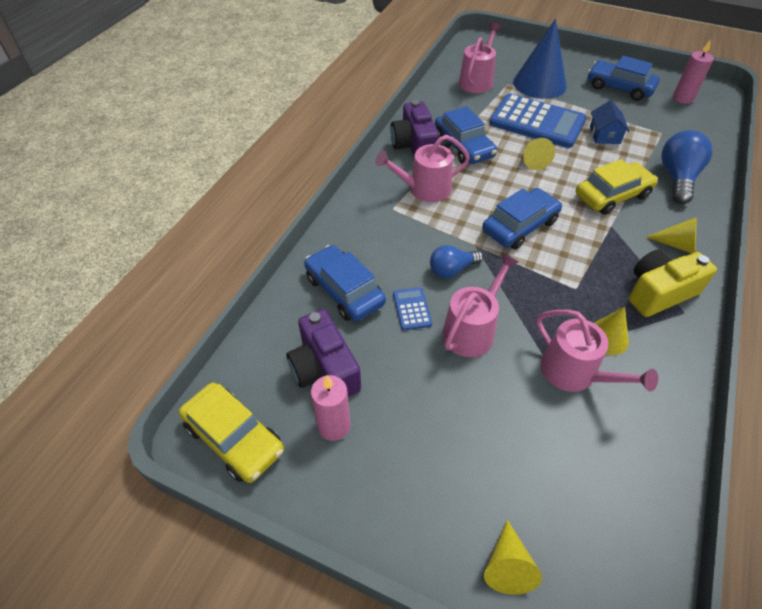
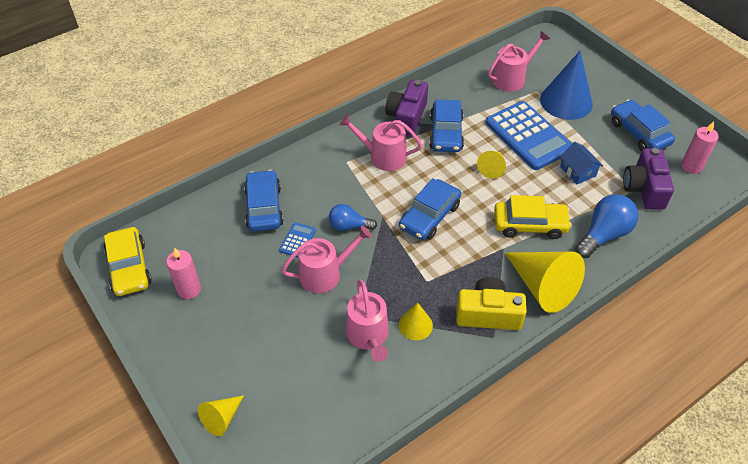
camera: 30 degrees right, 0 degrees up
purple camera [287,309,361,397] -> purple camera moved to [623,148,674,210]
blue car [482,188,562,249] -> blue car turned 135 degrees clockwise [399,178,461,240]
blue house [590,100,630,144] -> blue house turned 60 degrees counterclockwise [560,142,603,184]
yellow cone [646,218,697,254] -> yellow cone [505,251,585,313], size x1.93

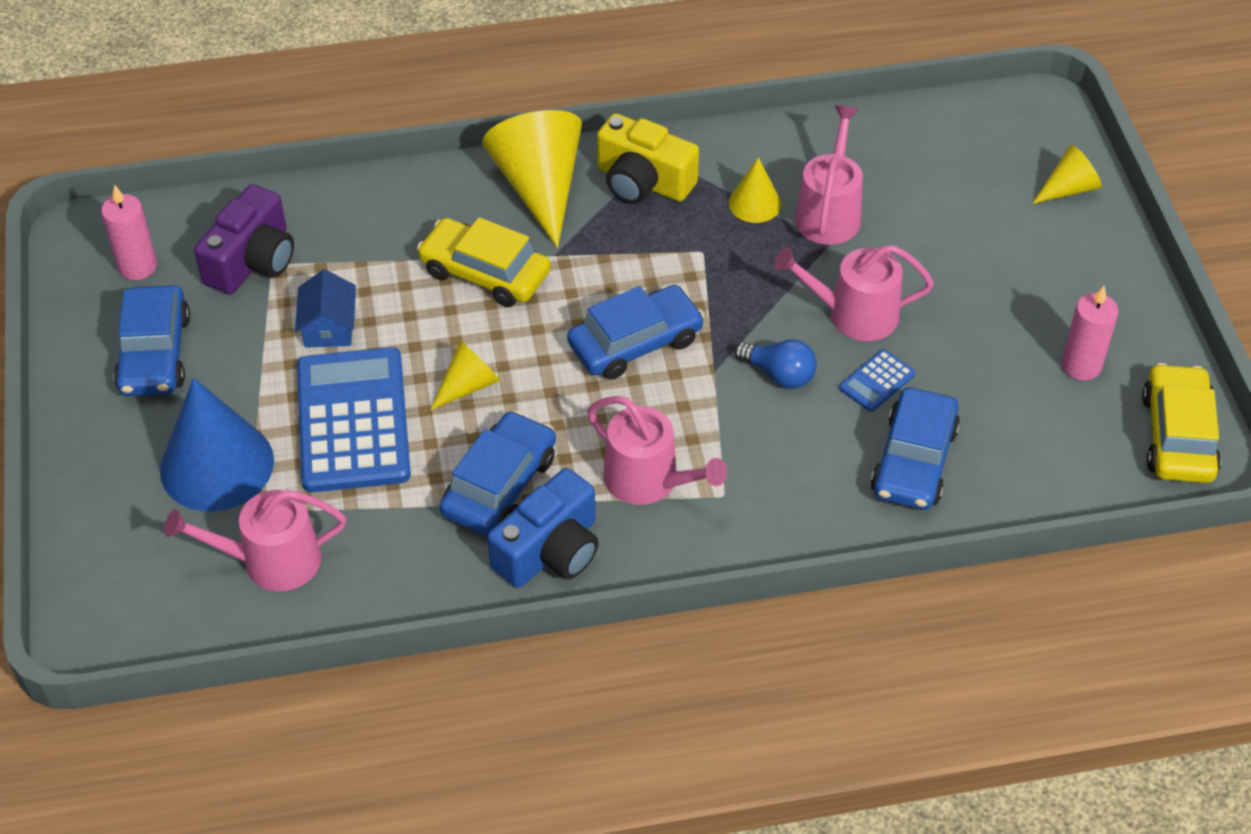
camera: 155 degrees left, 0 degrees up
purple camera [385,80,428,136] -> blue camera [487,468,599,588]
blue light bulb [575,194,638,258] -> none

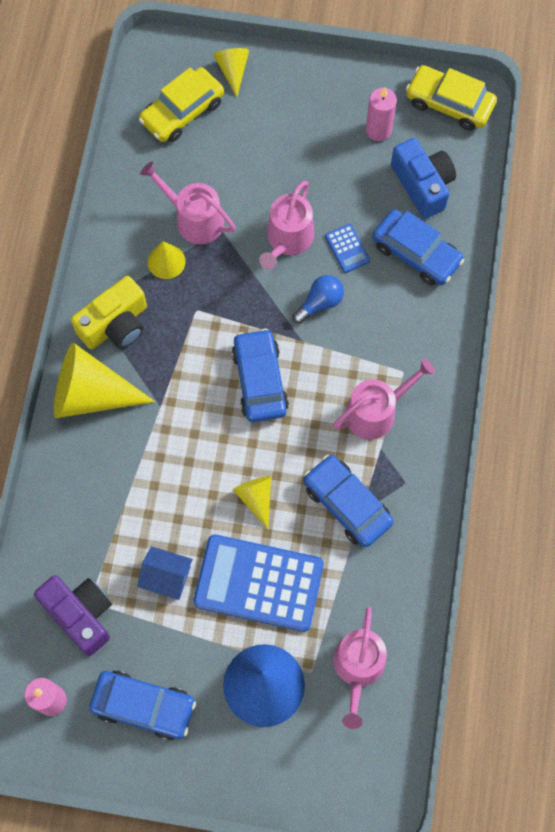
camera: 70 degrees left, 20 degrees up
yellow car [417,217,551,307] -> yellow car moved to [139,67,224,142]
blue camera [487,468,599,588] -> blue camera moved to [391,138,456,219]

